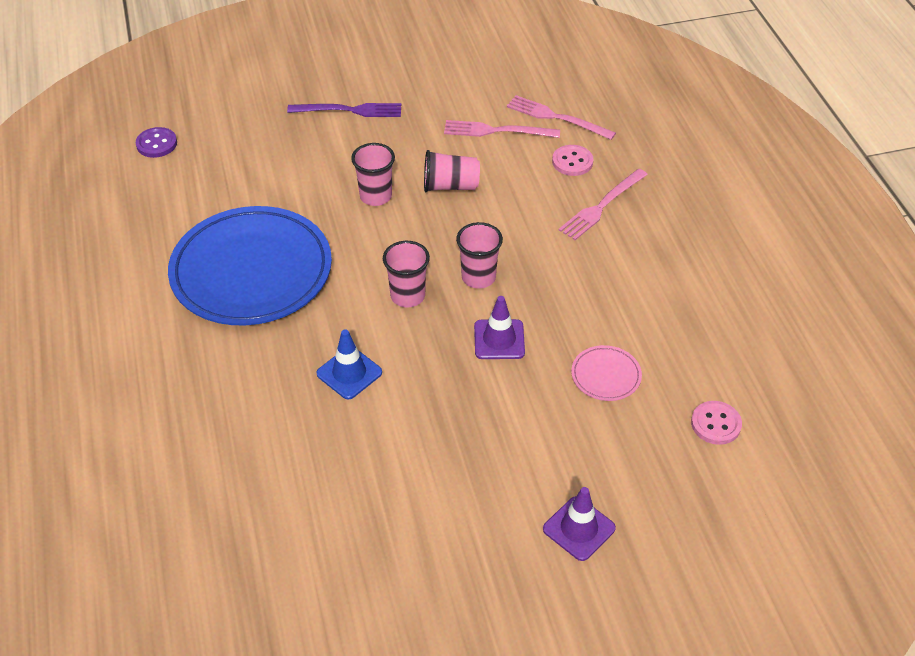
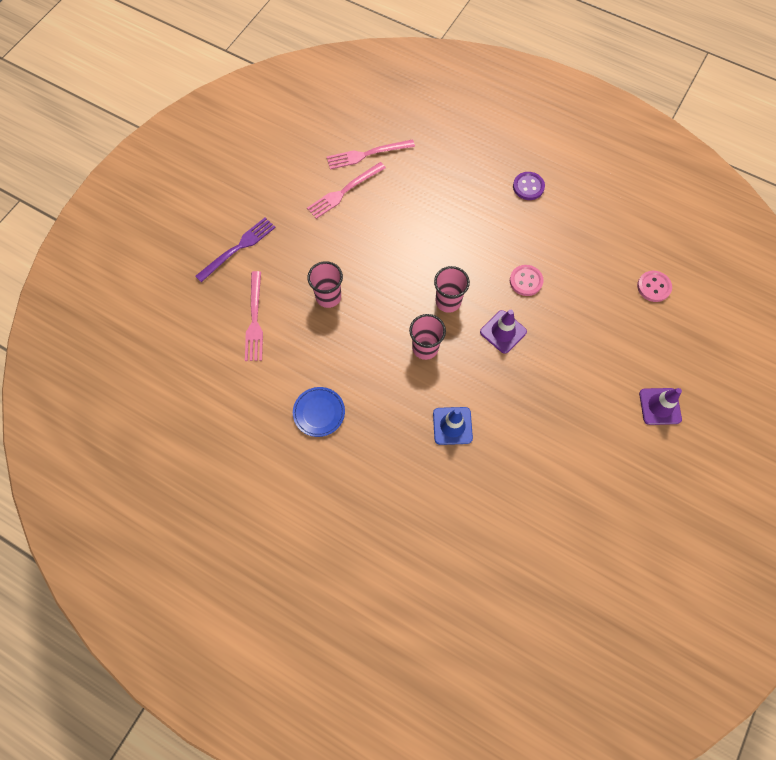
camera: 45 degrees left, 20 degrees up
purple button [136,127,177,158] -> purple button moved to [513,172,545,200]
blue plate [168,206,332,325] -> blue plate [293,387,345,437], size x0.40
pink cup [424,150,480,192] -> none
pink button [552,145,593,176] -> pink button moved to [510,265,543,296]
pink fork [559,169,648,240] -> pink fork moved to [245,271,263,361]
pink plate [571,345,642,401] -> none

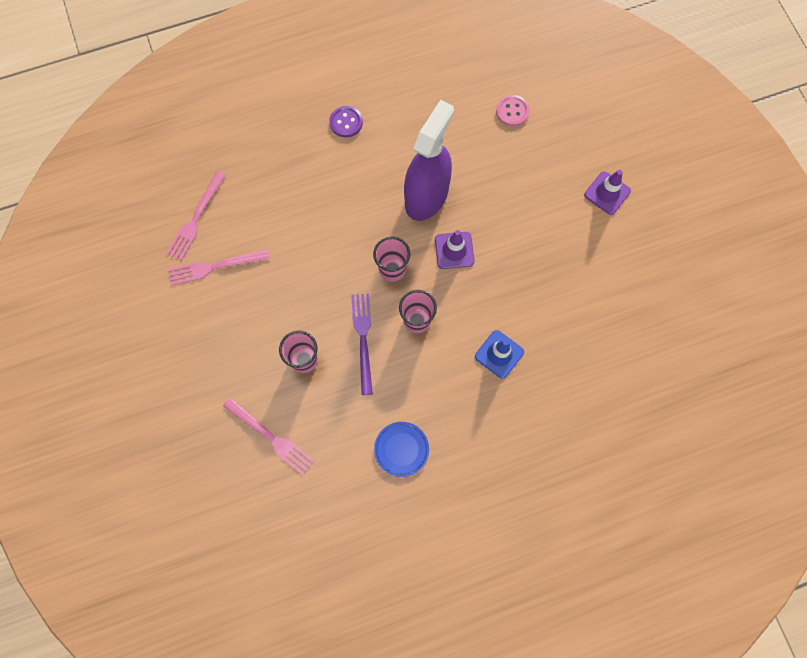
camera: 50 degrees left, 5 degrees up
purple fork [195,218,276,282] -> purple fork moved to [351,293,373,395]
pink fork [307,162,386,219] -> pink fork turned 75 degrees clockwise [168,249,270,286]
pink button [510,265,543,296] -> purple spray bottle [404,100,454,221]

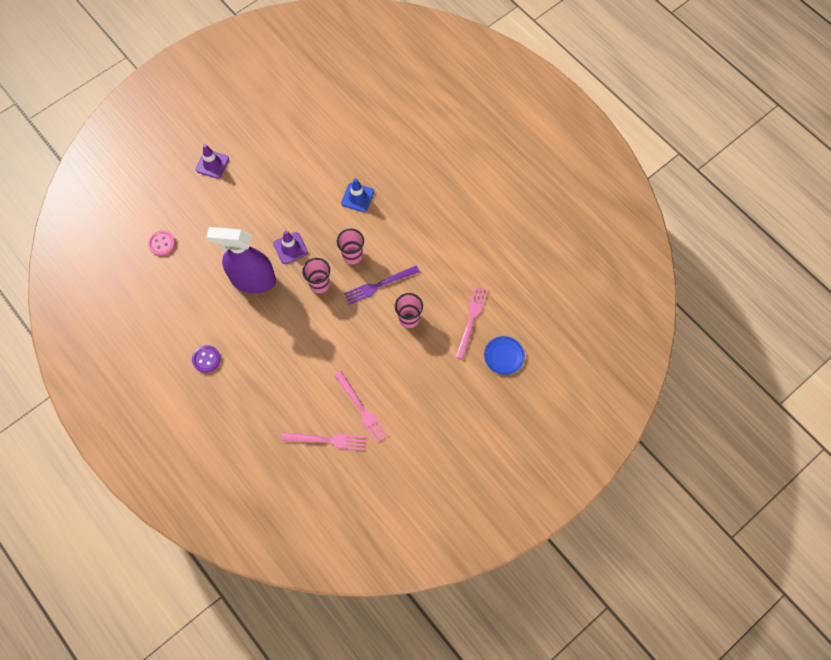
camera: 110 degrees left, 5 degrees down
blue plate [374,422,429,477] -> blue plate moved to [484,336,525,375]

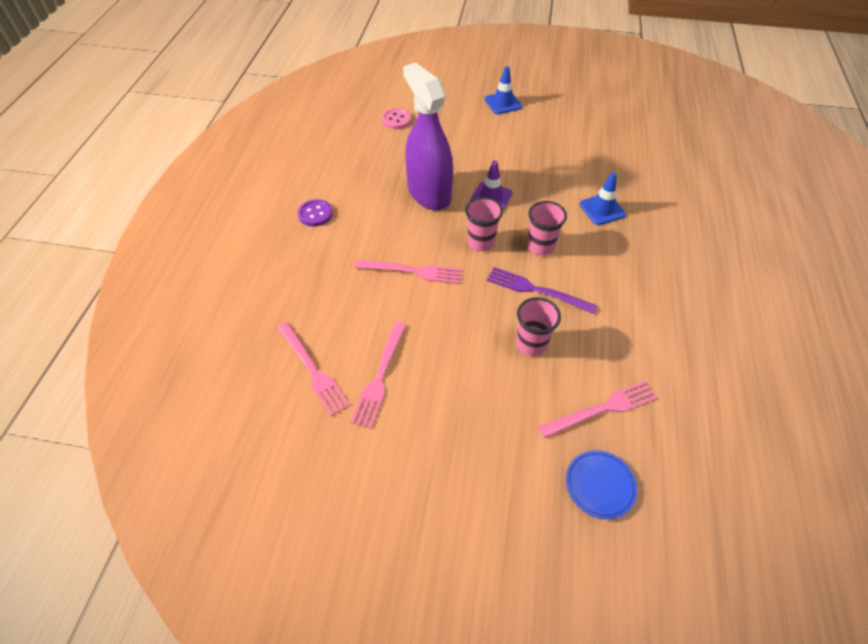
camera: 50 degrees right, 15 degrees down
purple traffic cone [196,144,229,179] -> blue traffic cone [484,66,522,114]
none -> pink fork [354,260,462,284]

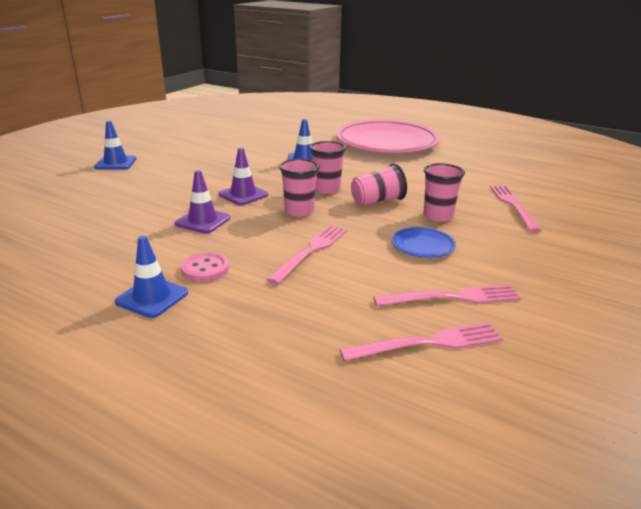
camera: 70 degrees left, 25 degrees down
purple button [298,199,333,227] -> blue traffic cone [115,236,188,318]
pink fork [351,322,406,429] -> pink fork turned 45 degrees counterclockwise [373,285,521,306]
pink button [382,108,411,129] -> pink button moved to [181,252,229,282]
purple spray bottle [403,62,453,210] -> purple traffic cone [175,170,230,233]
purple fork [487,267,597,314] -> pink cup [351,163,407,206]
blue plate [566,450,637,519] -> blue plate moved to [392,227,456,258]
none -> pink plate [336,120,440,153]

